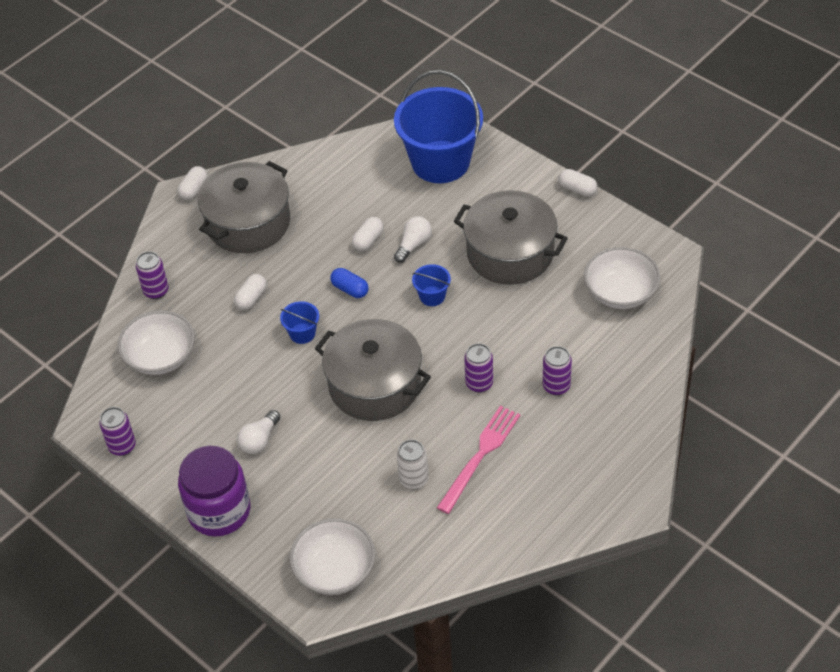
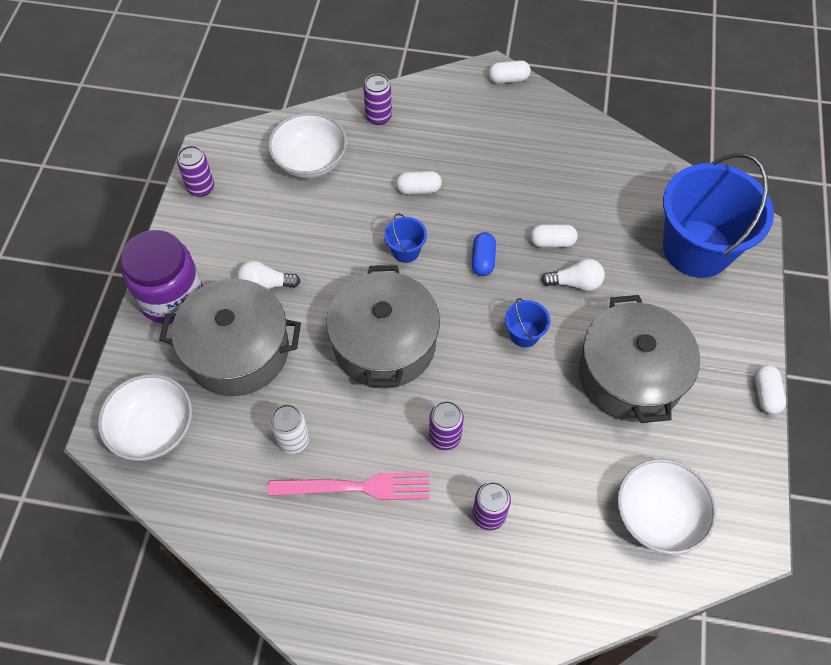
camera: 55 degrees right, 10 degrees up
grey pot [198,161,290,253] -> grey pot moved to [159,279,301,396]

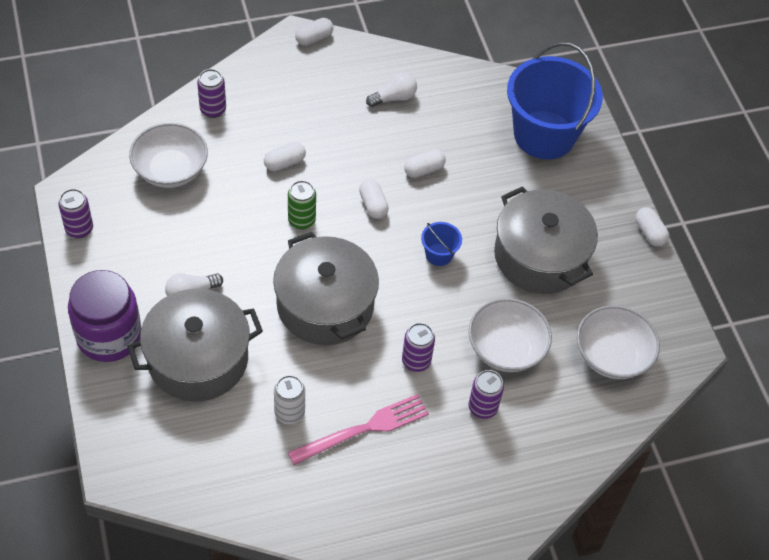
camera: 30 degrees left, 5 degrees down
white bowl [98,374,192,461] -> white bowl moved to [468,298,552,372]
blue bucket [384,213,427,263] -> green can [288,180,316,229]
blue capsule [472,232,496,276] -> white capsule [359,179,389,219]
white light bulb [541,259,605,291] -> white light bulb moved to [366,72,417,107]

